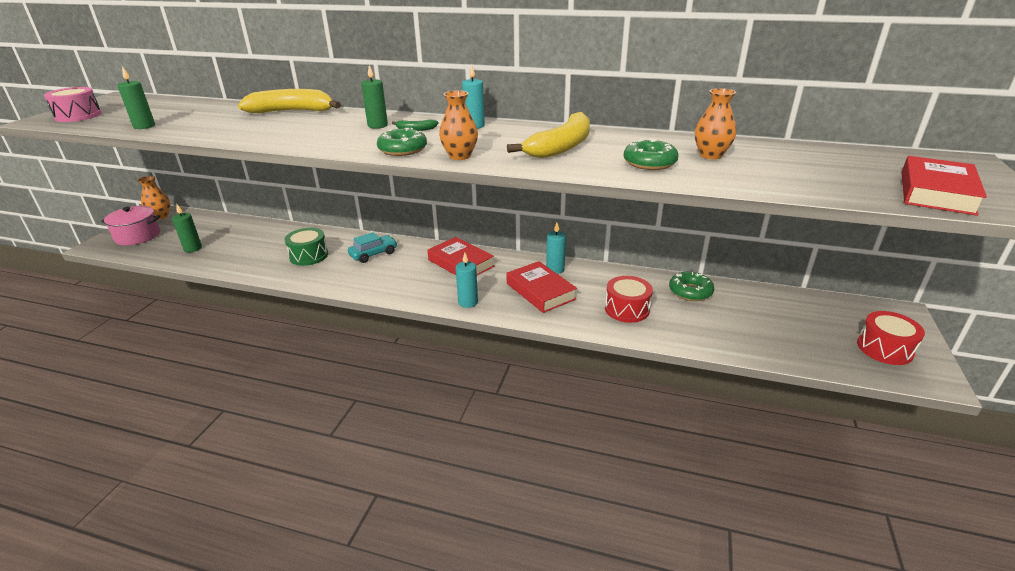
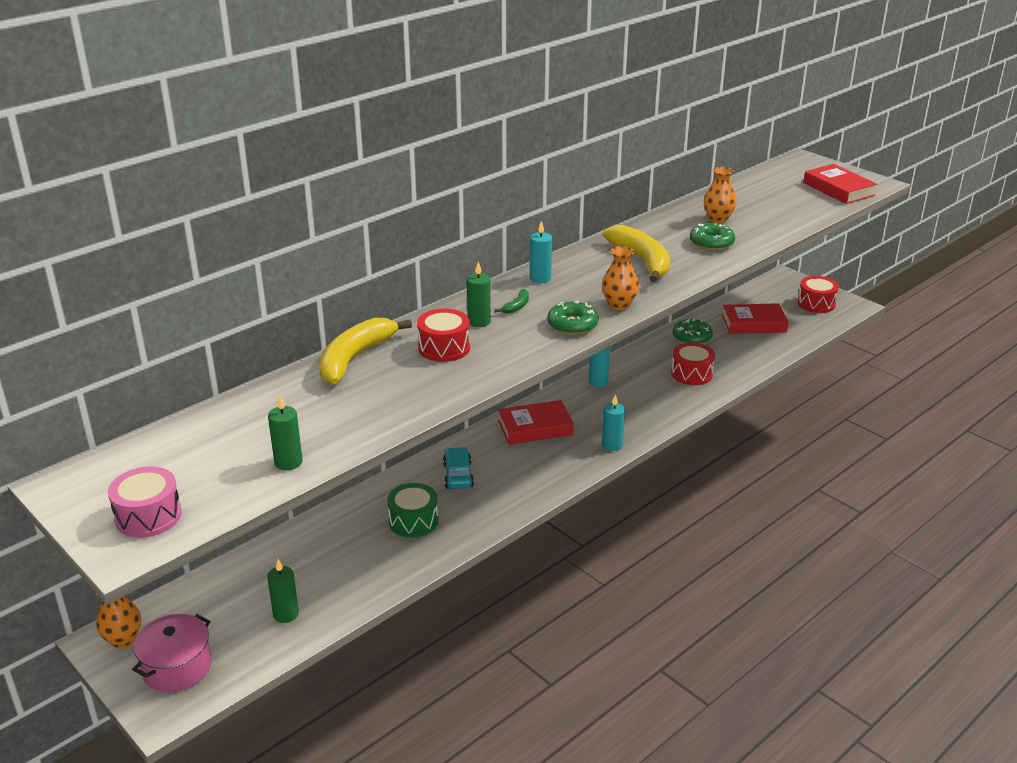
camera: 60 degrees left, 0 degrees up
red book [506,261,577,313] -> red book moved to [722,303,789,334]
none -> red drum [417,309,470,362]

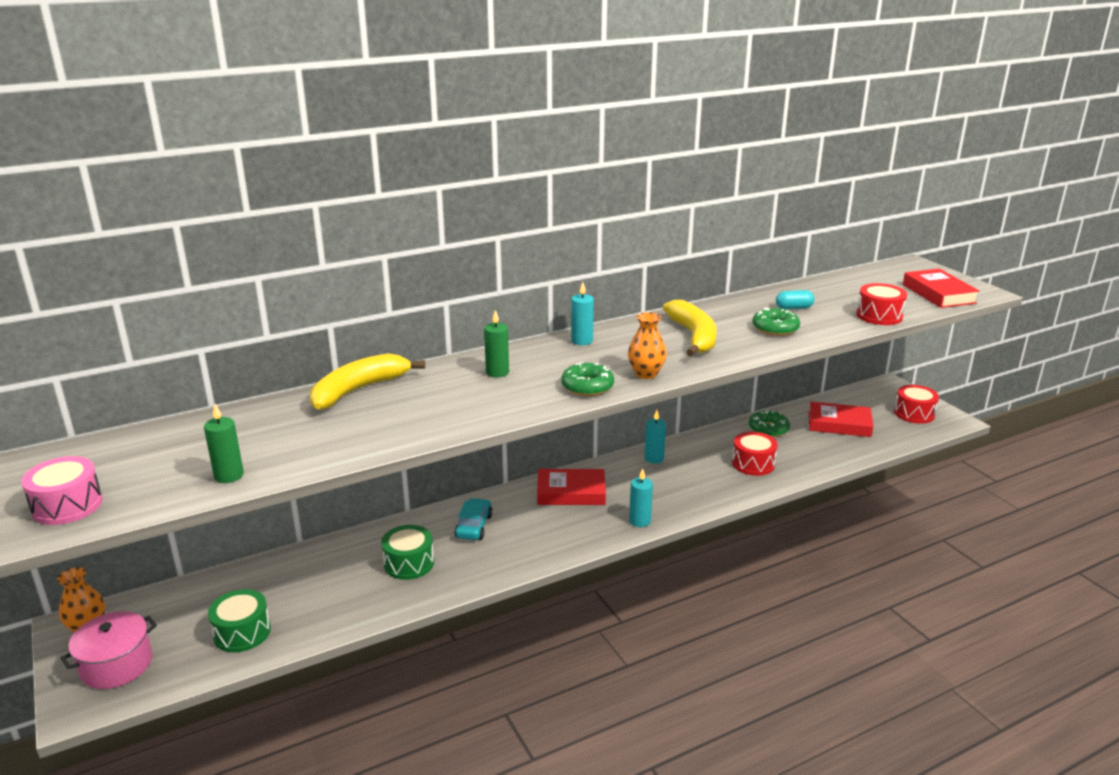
camera: 15 degrees right, 5 degrees down
green candle [267,559,299,623] -> green drum [208,589,271,652]
red drum [417,309,470,362] -> red drum moved to [856,283,907,325]
green banana [495,289,529,314] -> none
orange vase [704,167,736,223] -> turquoise capsule [776,290,814,309]

